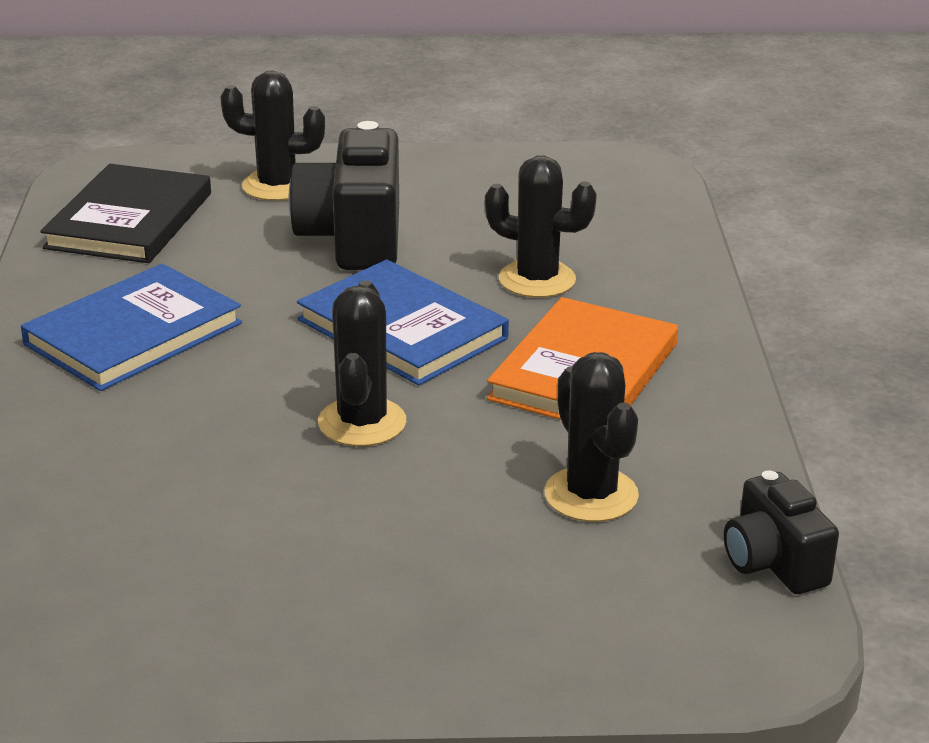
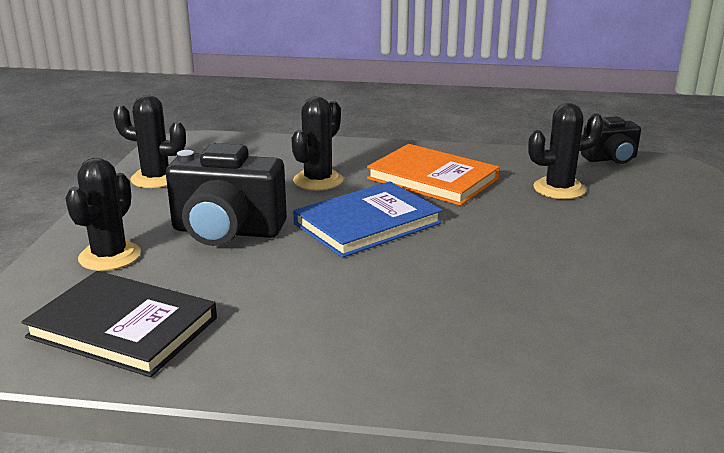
camera: 80 degrees left, 5 degrees down
blue book [21,264,242,391] -> none
black cactus [318,280,406,446] -> black cactus moved to [113,95,186,188]

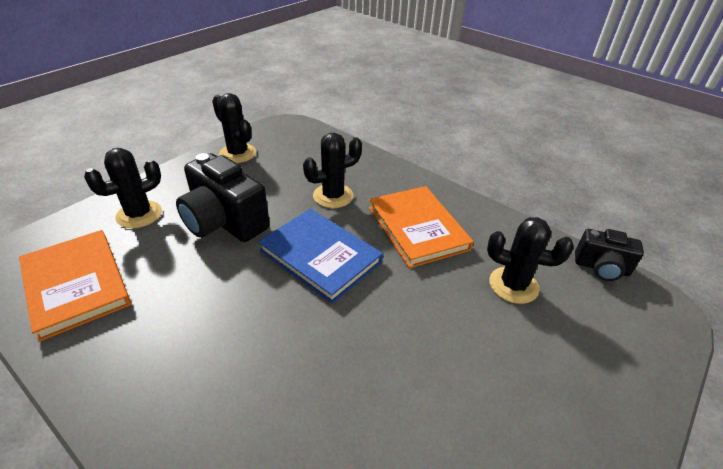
camera: 30 degrees right, 15 degrees up
black book [21,271,217,377] -> orange book [19,230,131,342]
blue book [293,181,442,258] -> blue book turned 45 degrees clockwise [258,209,383,304]

